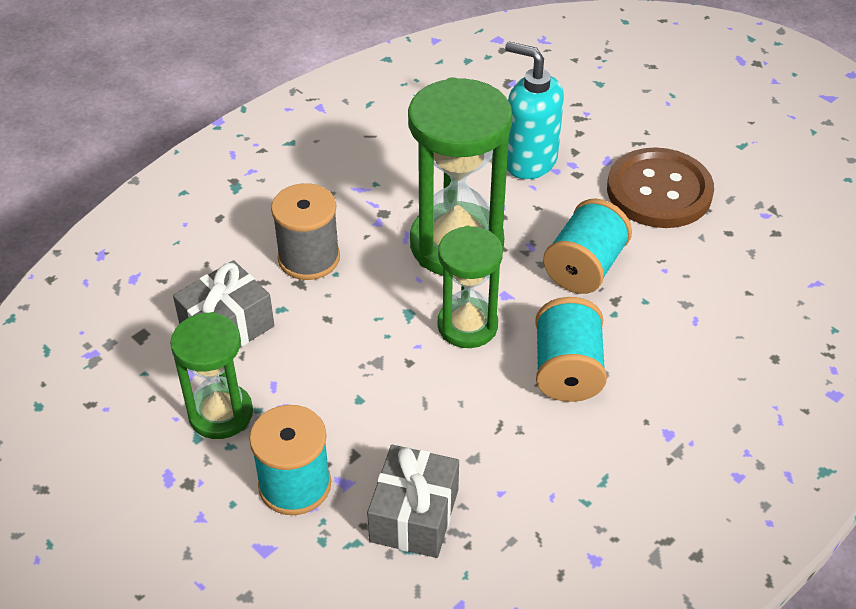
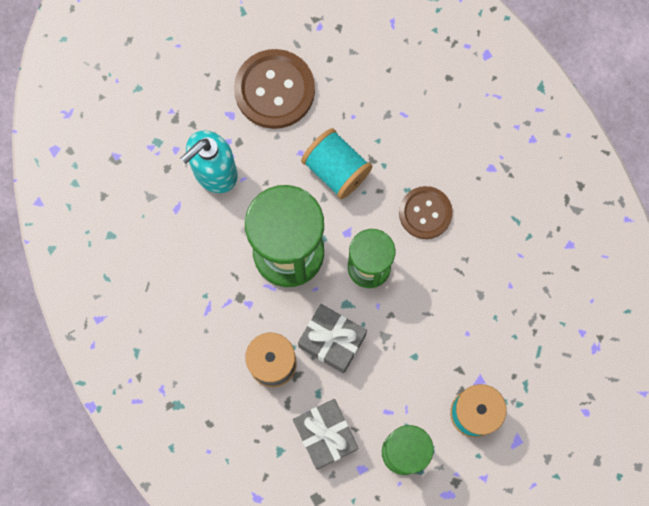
camera: 75 degrees left, 30 degrees up
grey gift [367,445,459,558] -> grey gift moved to [298,304,367,373]
turquoise spool [535,297,607,402] -> brown button [399,186,453,239]

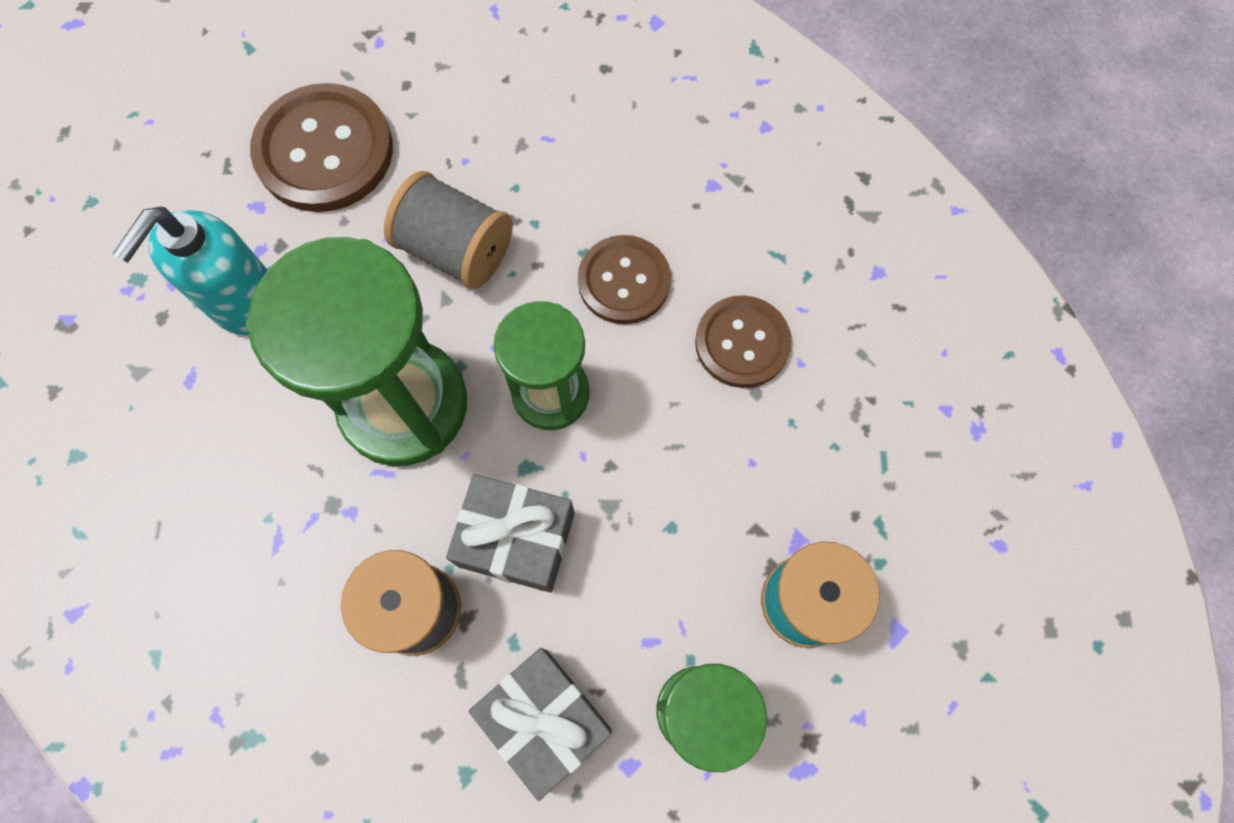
camera: 15 degrees left, 5 degrees down
turquoise spool [301,128,372,199] -> grey spool [384,171,513,289]
none -> brown button [695,295,792,388]

